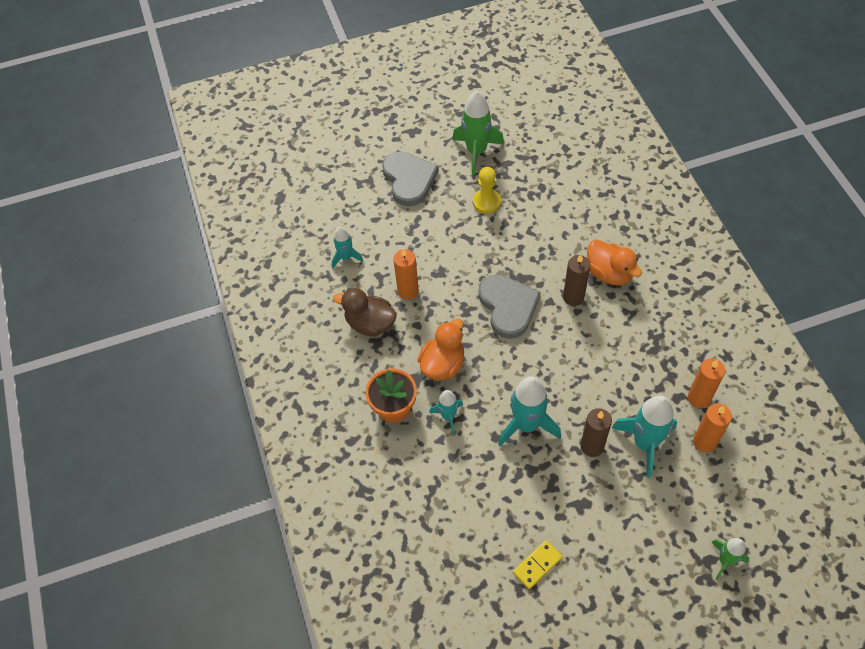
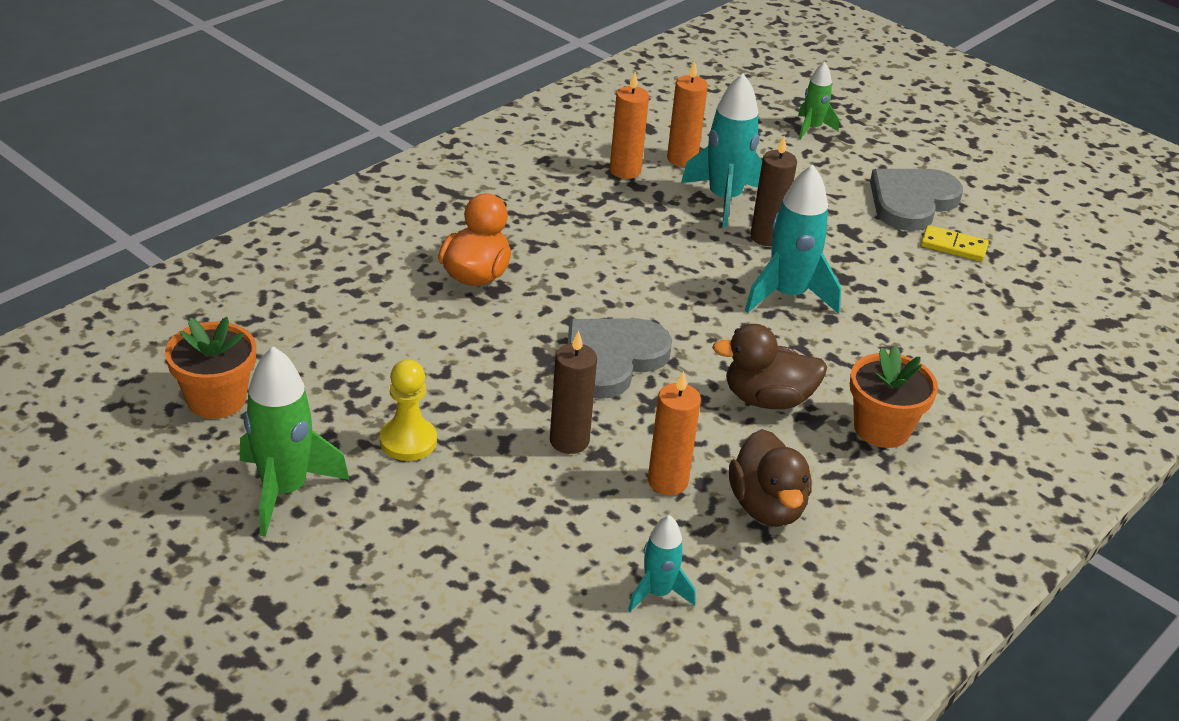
camera: 125 degrees left, 20 degrees down
grey heart [382,152,439,206] -> grey heart moved to [870,169,963,231]
orange duck [418,319,464,380] -> brown duck [712,324,827,409]
turquoise rocket [429,390,463,435] -> none
brown candle [563,254,591,306] -> brown candle moved to [550,330,597,454]
none -> orange flower pot [165,317,256,419]

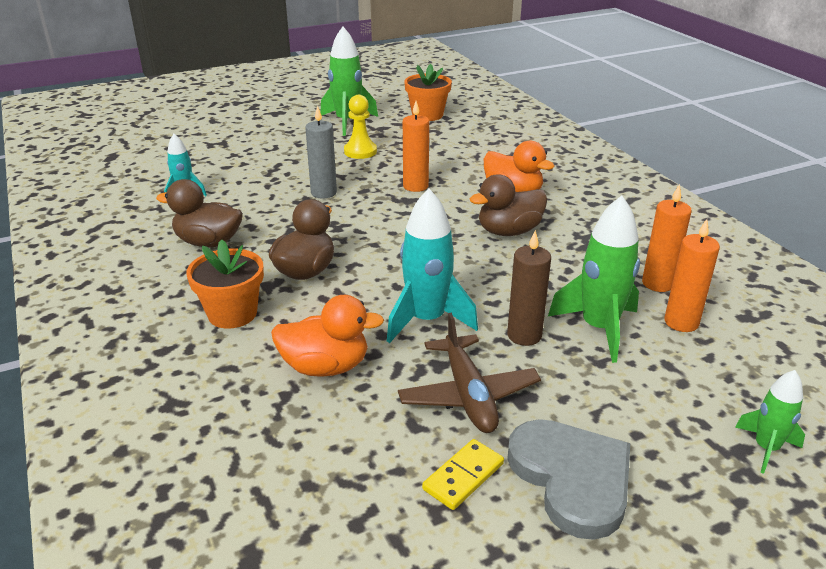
camera: 115 degrees right, 5 degrees down
brown candle [550,330,597,454] -> grey candle [305,105,337,199]
grey heart [568,318,672,399] -> none
orange candle [648,371,701,495] -> orange candle moved to [403,101,429,192]
turquoise rocket [681,74,762,228] -> green rocket [548,196,640,363]
none -> orange duck [271,295,384,377]
none -> brown plane [398,313,541,433]
none -> brown duck [470,174,547,236]

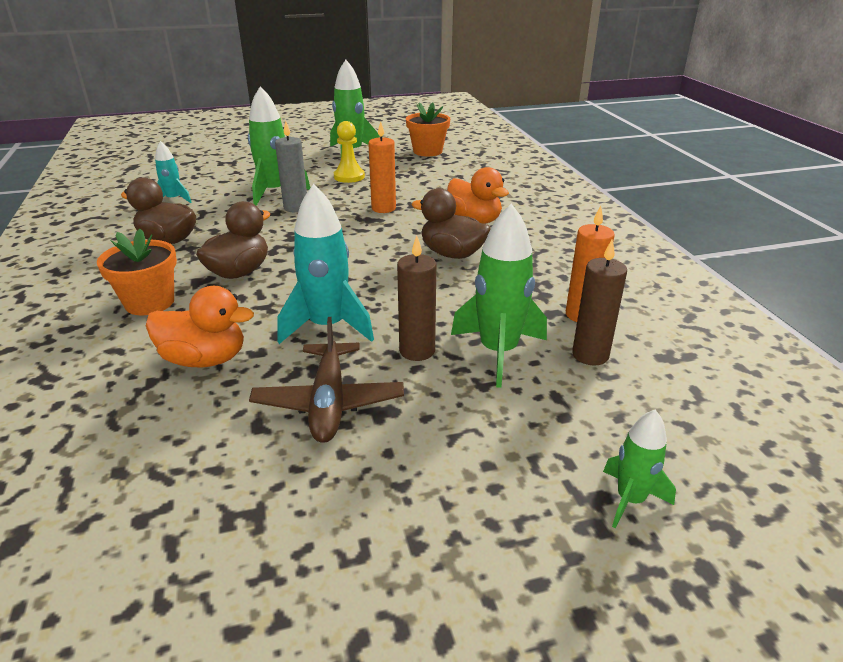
camera: 10 degrees right, 0 degrees up
yellow domino [422,439,504,510] -> none
brown duck [470,174,547,236] -> brown duck turned 45 degrees clockwise [411,188,491,259]
grey heart [507,419,630,540] -> none
orange candle [664,219,720,332] -> brown candle [572,239,627,365]
none -> green rocket [248,86,310,206]

